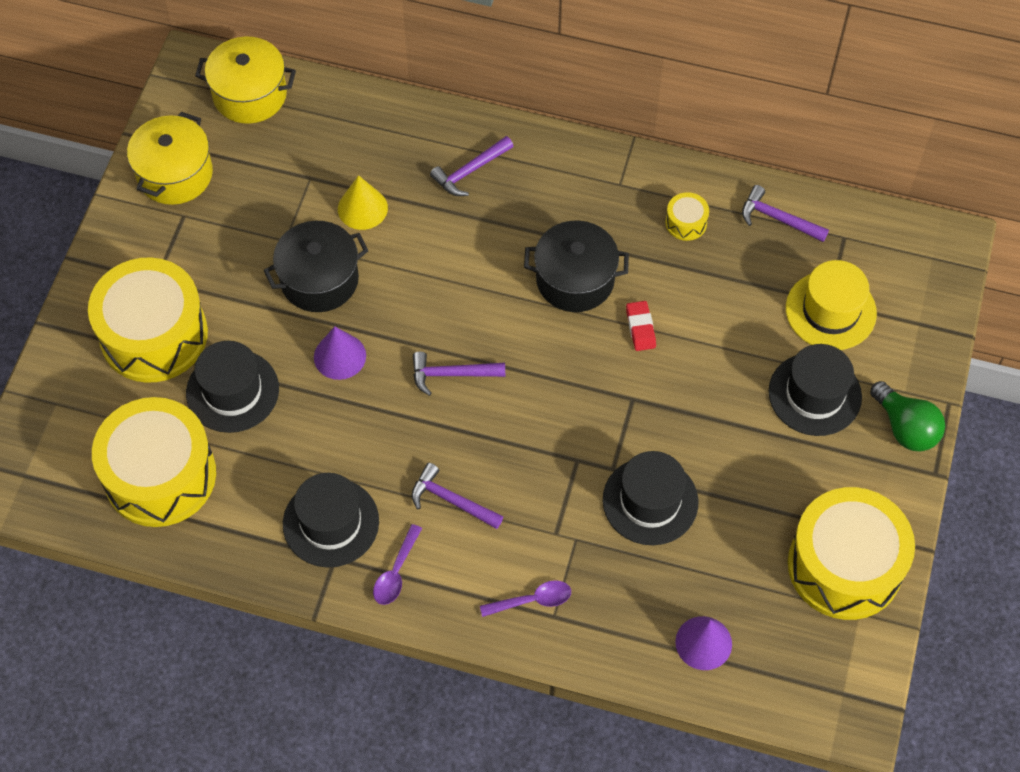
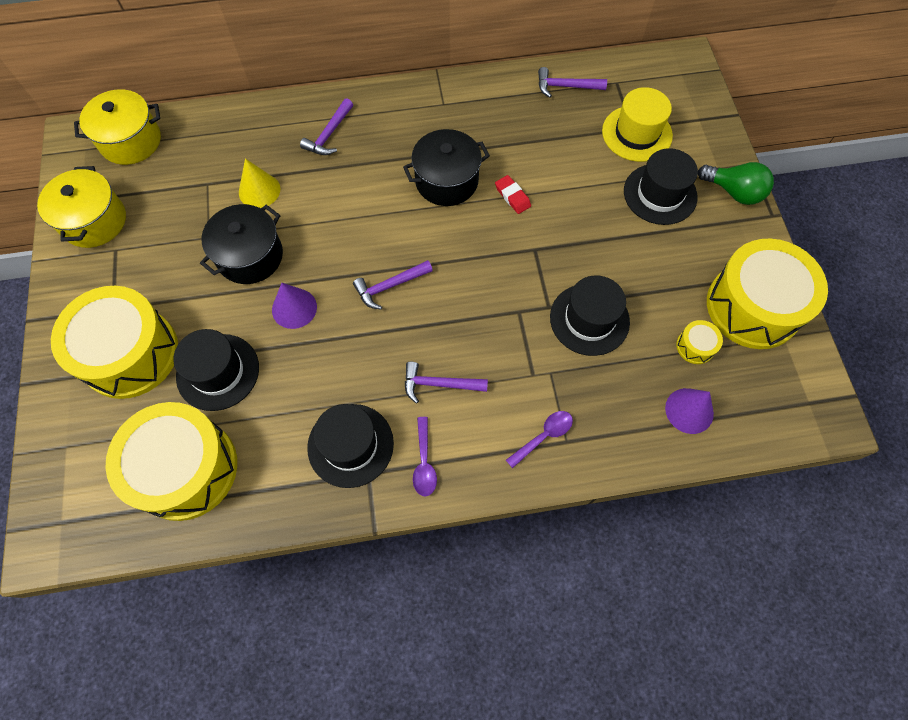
camera: 25 degrees left, 5 degrees up
yellow drum [665,192,709,241] -> yellow drum moved to [676,320,723,364]

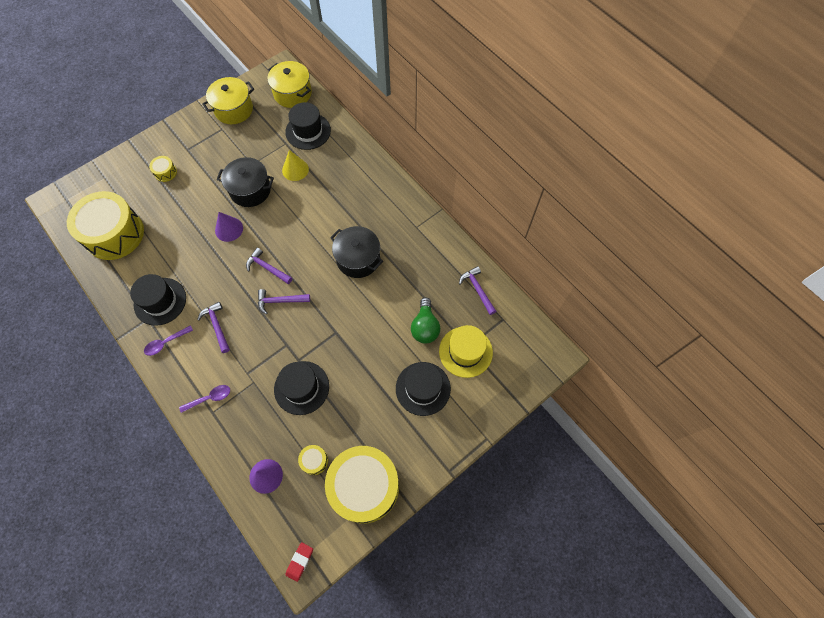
camera: 60 degrees right, 0 degrees up
yellow drum [51,286,178,399] -> yellow drum [149,156,177,182], size x0.40
black hat [173,329,259,411] -> black hat moved to [285,102,331,150]
purple hammer [300,98,353,155] -> purple hammer moved to [258,289,310,314]
red eraser [495,175,531,214] -> red eraser moved to [286,542,313,582]
purple spoon [506,411,573,468] -> purple spoon turned 45 degrees counterclockwise [179,385,230,413]
green light bulb [698,162,774,205] -> green light bulb moved to [411,298,440,344]

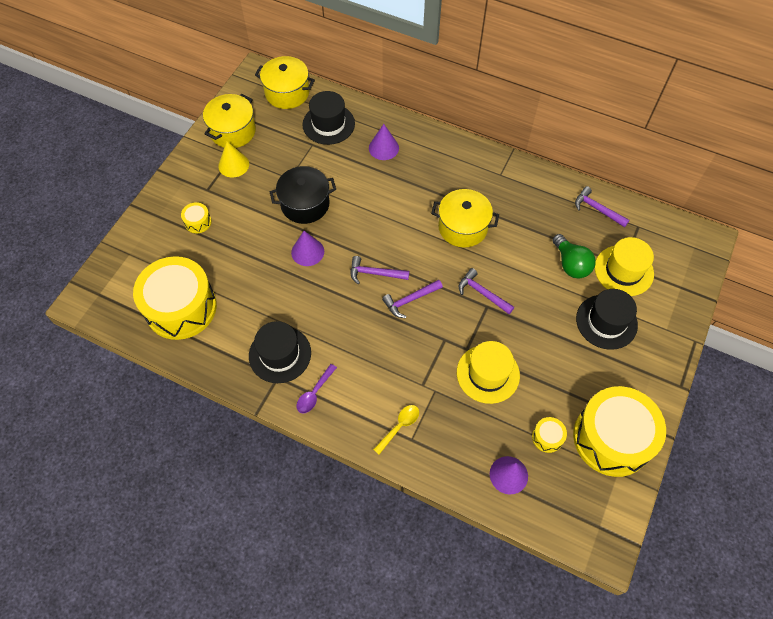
camera: 25 degrees left, 5 degrees down
purple spoon [179,385,230,413] -> yellow spoon [373,405,419,454]
purple hammer [197,302,230,353] -> purple hammer moved to [459,268,514,314]
black hat [274,361,329,415] -> yellow hat [457,341,520,404]
yellow cone [282,150,309,181] -> yellow cone moved to [218,141,249,178]
red eraser [286,542,313,582] -> none
black pot [330,226,383,278] -> yellow pot [431,189,499,248]
none -> purple cone [369,124,399,160]

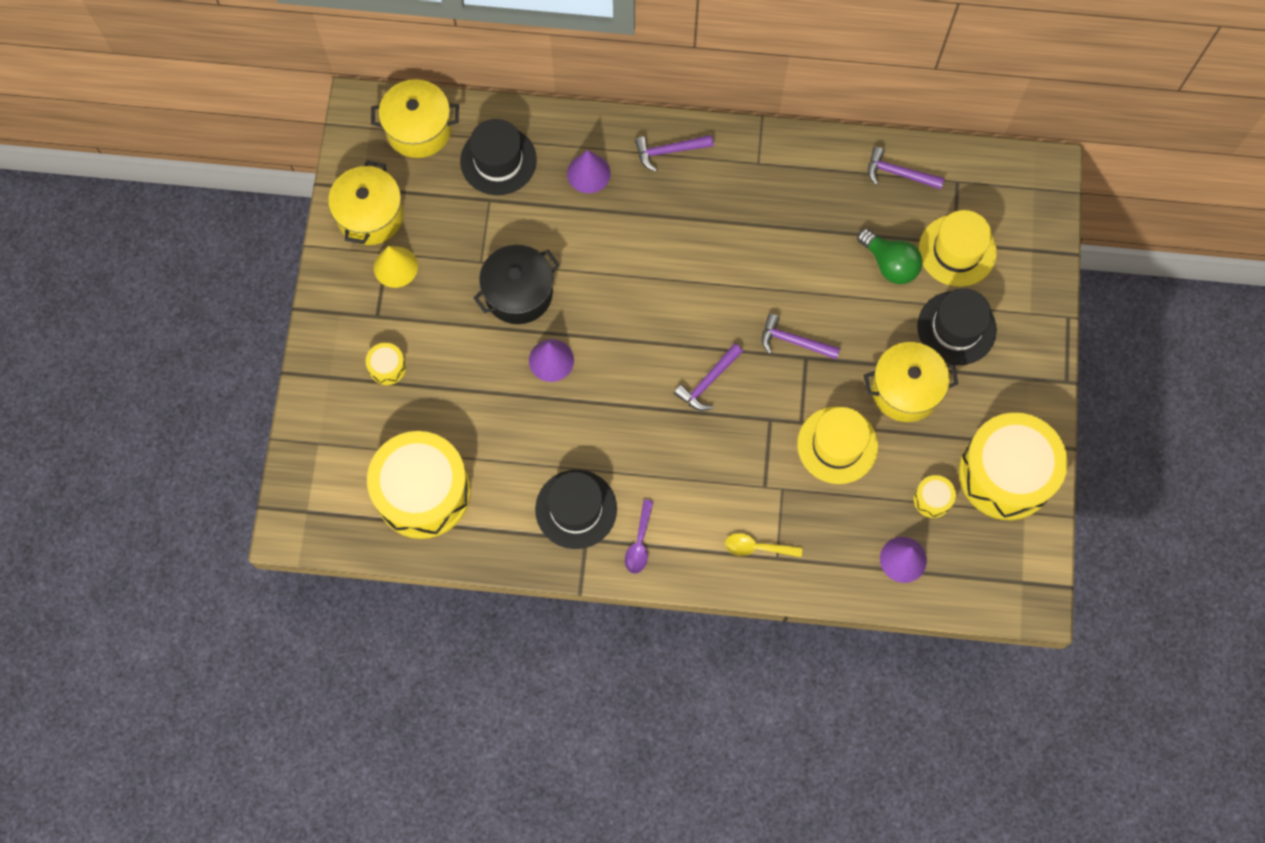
camera: 20 degrees left, 10 degrees up
purple hammer [351,256,409,284] -> purple hammer moved to [635,135,714,172]
yellow spoon [373,405,419,454] -> yellow spoon turned 105 degrees counterclockwise [725,533,802,557]
yellow pot [431,189,499,248] -> yellow pot moved to [864,342,958,422]

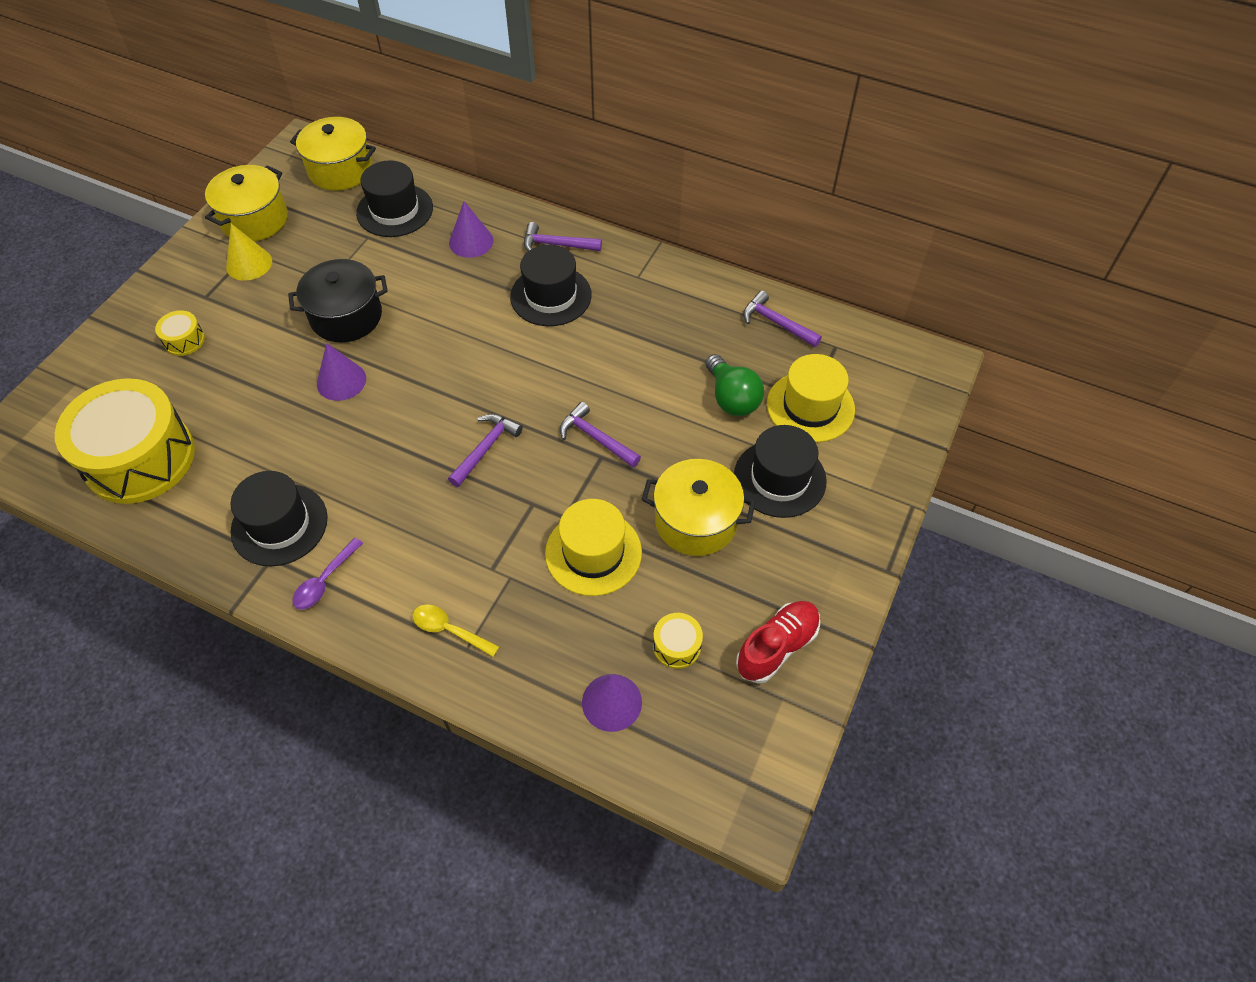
camera: 20 degrees right, 15 degrees down
purple hammer [674,343,743,411] -> purple hammer turned 150 degrees clockwise [448,414,523,487]
yellow drum [959,413,1068,520] -> red shoe [736,601,820,683]
none -> black hat [510,245,592,326]

